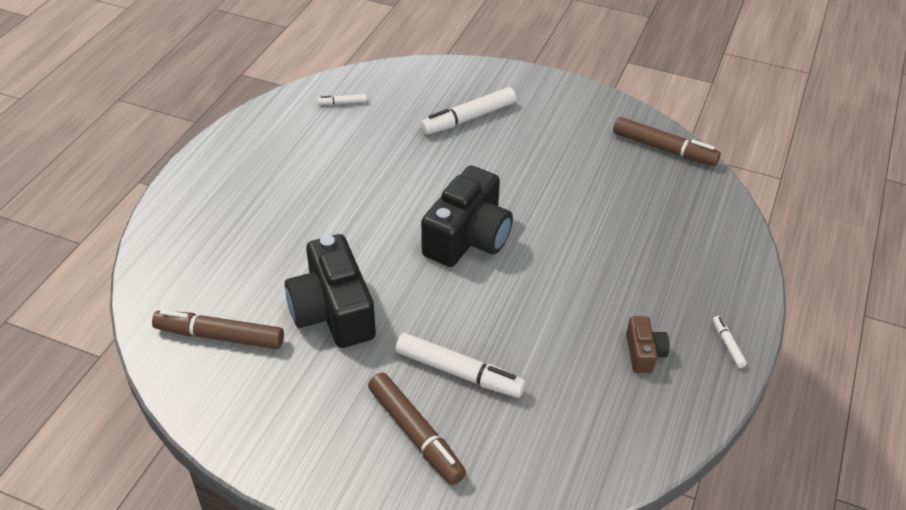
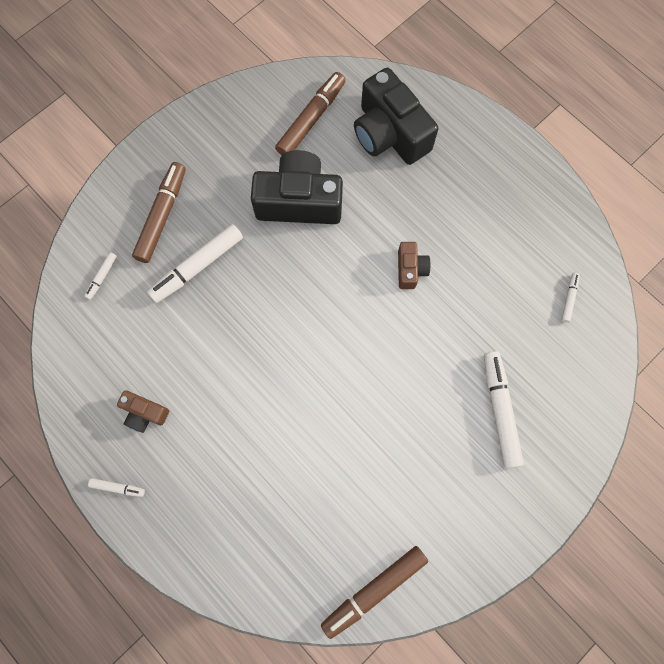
camera: 115 degrees right, 30 degrees up
brown marker [368,373,466,485] -> brown marker turned 120 degrees clockwise [132,162,186,263]
black camera [421,166,513,267] -> black camera moved to [354,68,438,165]
none -> white marker [84,252,117,300]
none -> brown camera [398,242,431,289]

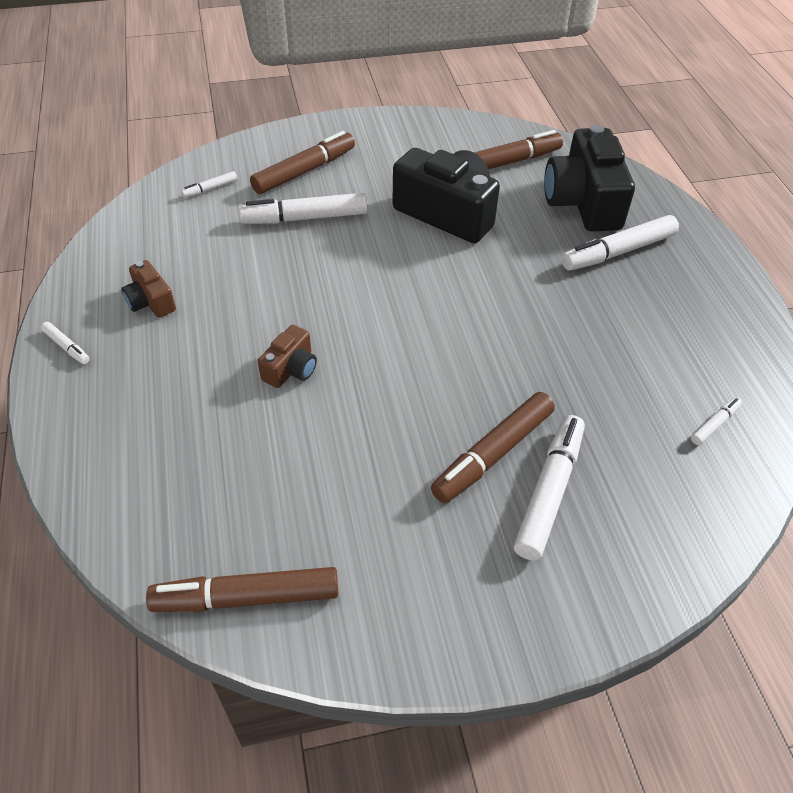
camera: 30 degrees right, 25 degrees down
brown camera [398,242,431,289] -> brown camera moved to [258,325,317,388]
none -> brown marker [431,392,555,503]
none -> white marker [562,215,679,271]

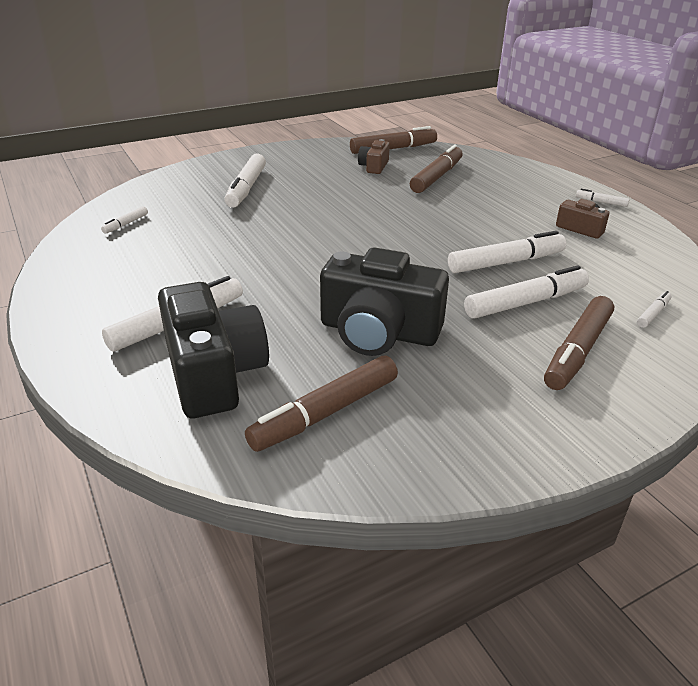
camera: 165 degrees right, 15 degrees down
brown camera [258,325,317,388] -> brown camera moved to [358,139,390,174]
brown marker [431,392,555,503] -> brown marker moved to [410,144,463,193]
none -> white marker [448,231,566,273]

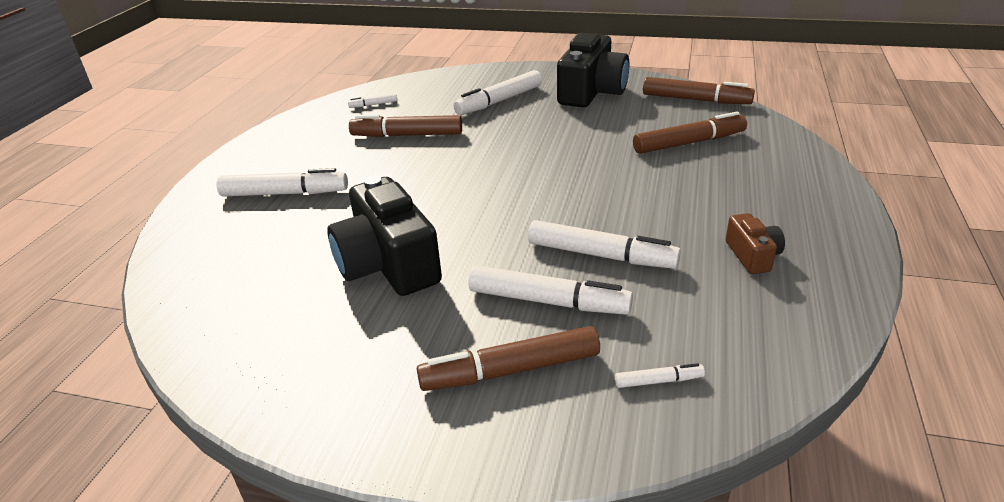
camera: 45 degrees right, 0 degrees up
black camera [158,282,269,418] -> black camera moved to [557,33,629,107]
brown marker [245,356,398,452] -> brown marker moved to [349,115,462,137]
brown camera [358,139,390,174] -> none
white marker [576,189,630,207] -> none

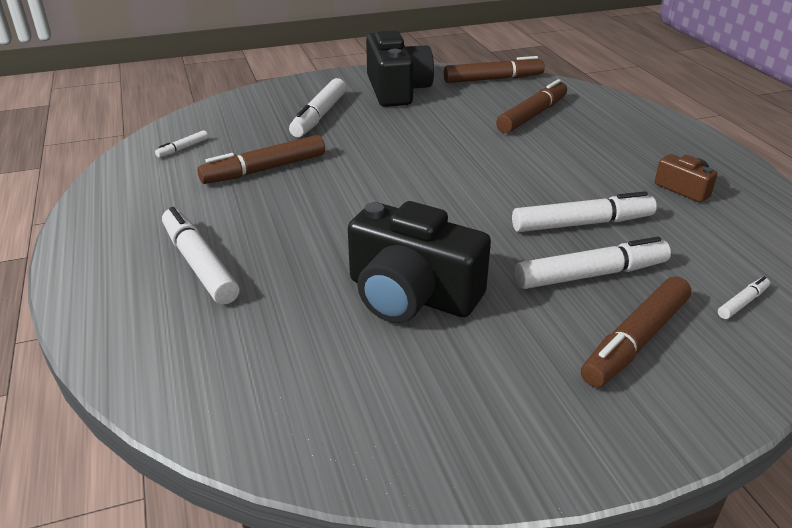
camera: 35 degrees left, 0 degrees up
white marker [217,168,348,197] -> white marker turned 90 degrees counterclockwise [162,207,239,304]

